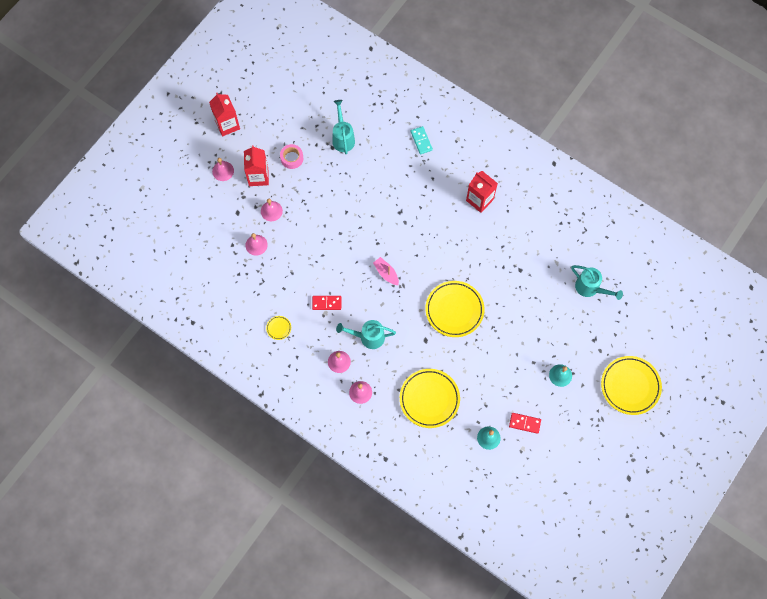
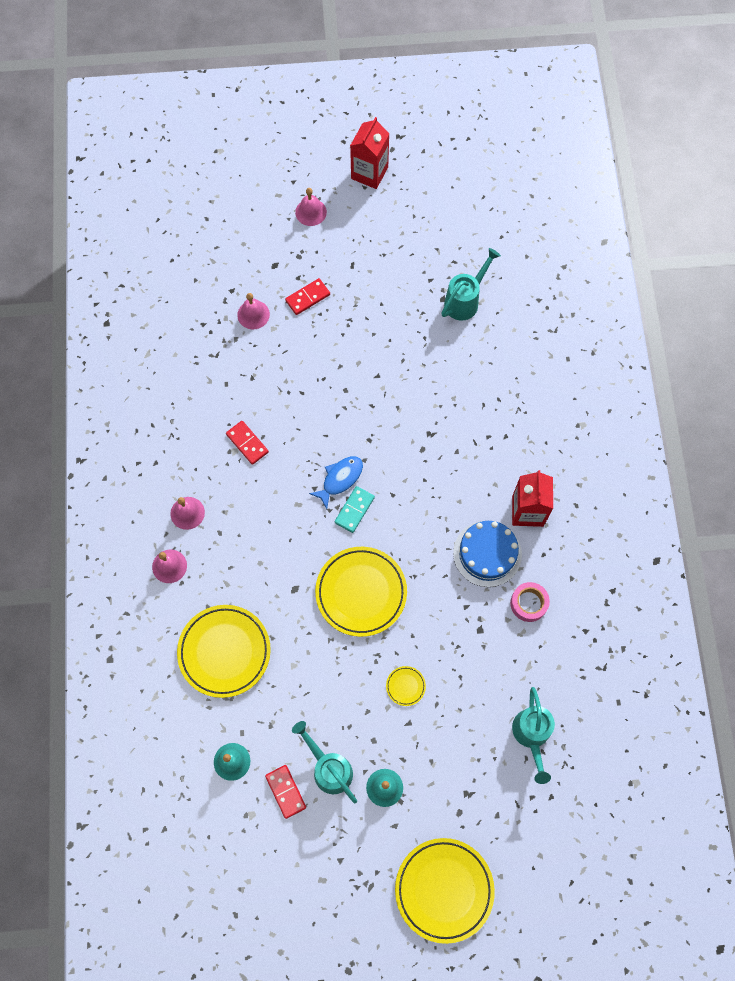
camera: 50 degrees right, 0 degrees up
red carton [244,145,269,186] -> none
pink bell [261,199,283,221] -> red domino [285,278,330,315]
yellow plate [266,316,291,340] -> yellow plate moved to [386,666,426,706]
pink tape [280,144,303,169] -> pink tape moved to [510,582,550,622]
turquoise watering can [336,320,396,349] -> turquoise watering can moved to [292,721,357,803]
pink boat [373,257,399,285] -> blue fish [309,456,363,509]
turquoise domino [411,126,433,154] -> turquoise domino moved to [335,486,375,533]
none -> blue cake [453,521,522,587]

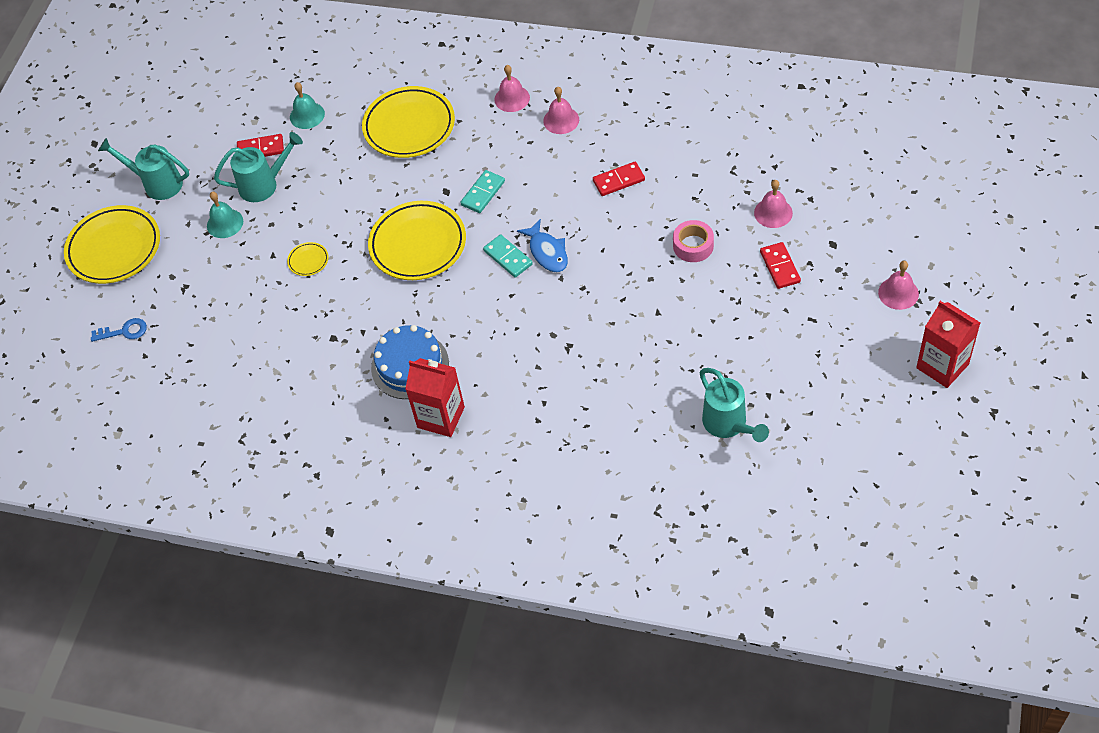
camera: 115 degrees right, 15 degrees down
pink tape [510,582,550,622] -> pink tape moved to [673,220,714,262]
turquoise watering can [512,687,555,784] -> turquoise watering can moved to [98,138,189,200]
none -> blue key [91,318,147,342]
none -> turquoise domino [460,170,505,213]

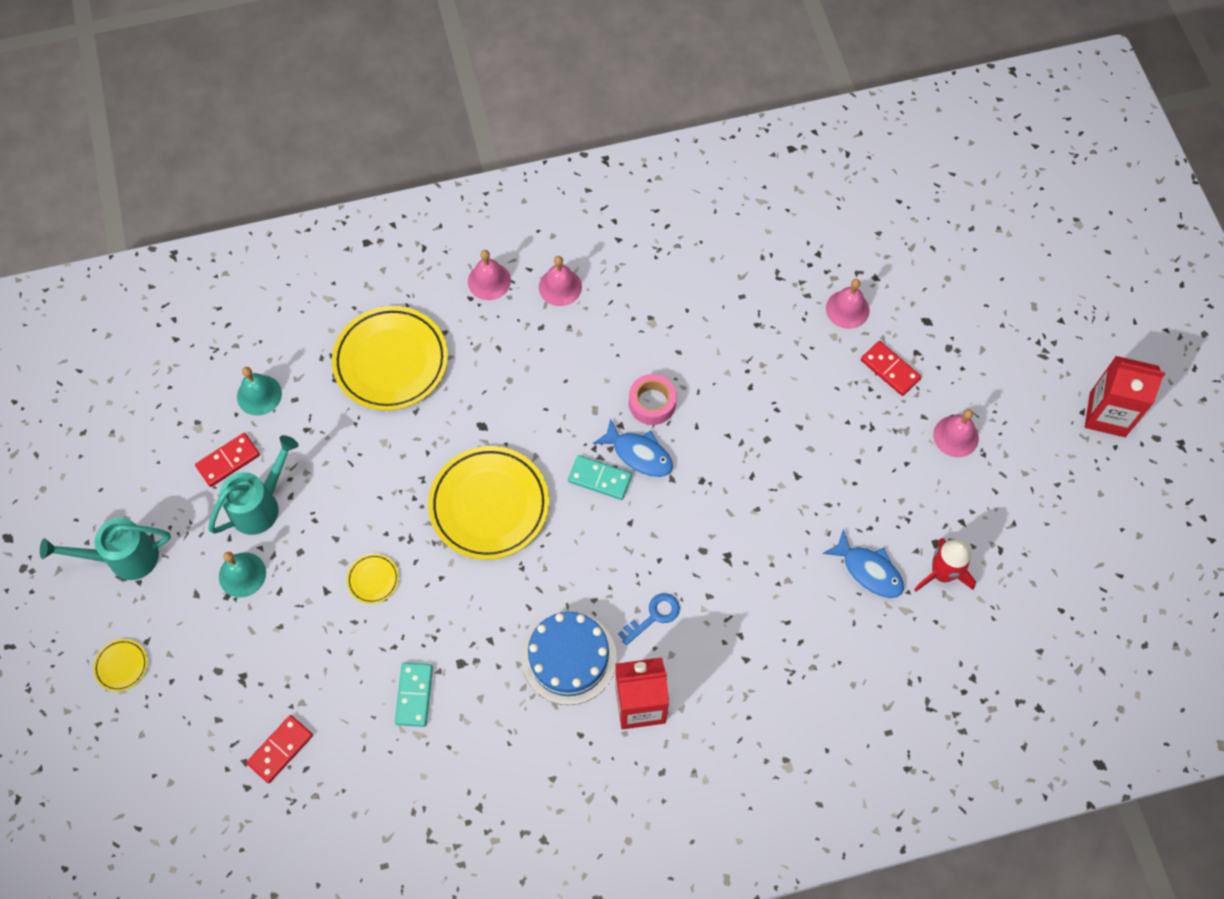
camera: 35 degrees left, 10 degrees up
yellow plate [64,205,160,284] -> yellow plate [93,639,147,692], size x0.42
blue key [91,318,147,342] -> blue key moved to [618,593,680,645]
turquoise domino [460,170,505,213] -> turquoise domino moved to [395,663,433,727]
red domino [593,162,645,196] -> red domino moved to [246,715,313,783]
pink tape [673,220,714,262] -> pink tape moved to [629,374,677,425]
turquoise watering can [699,368,769,442] -> red rocket [914,538,976,592]
pink bell [878,261,919,310] -> pink bell moved to [933,409,979,457]
none -> blue fish [823,529,904,598]

